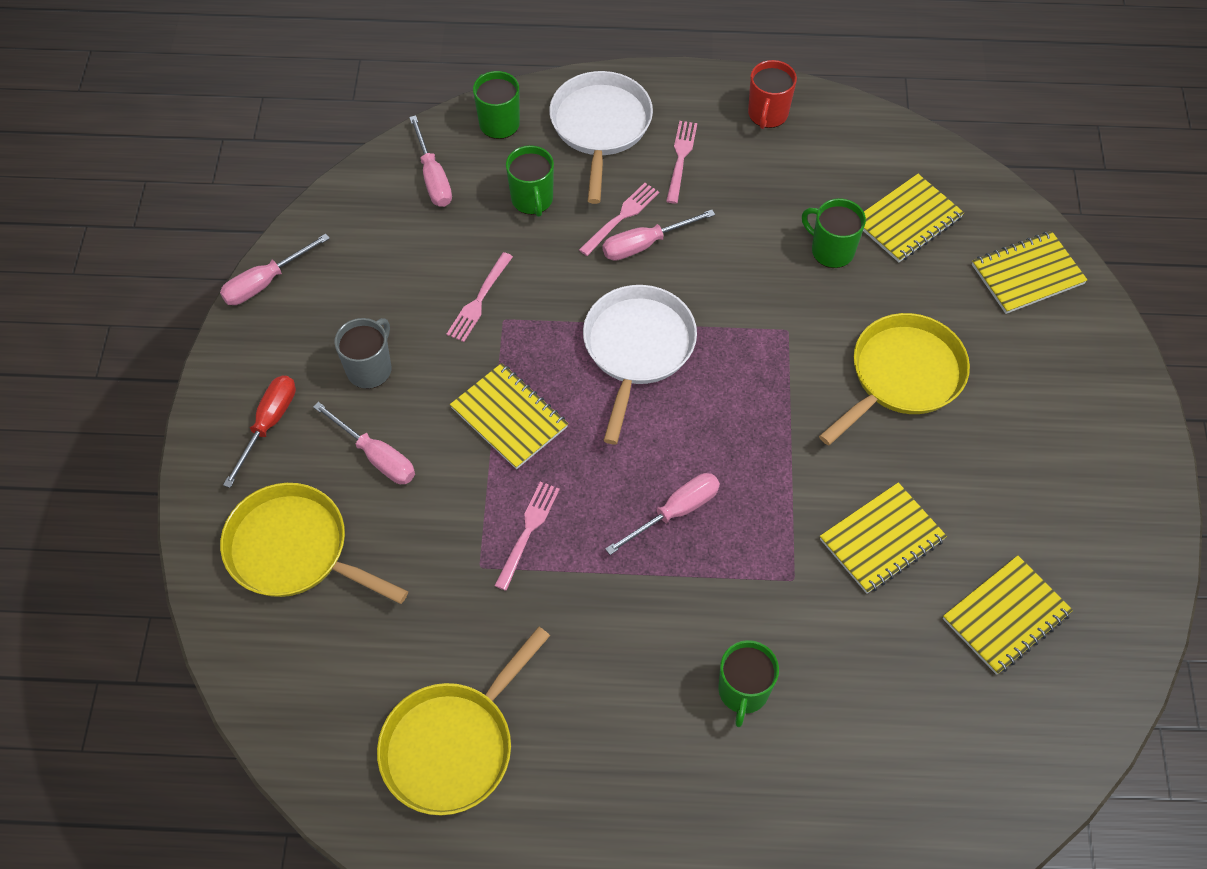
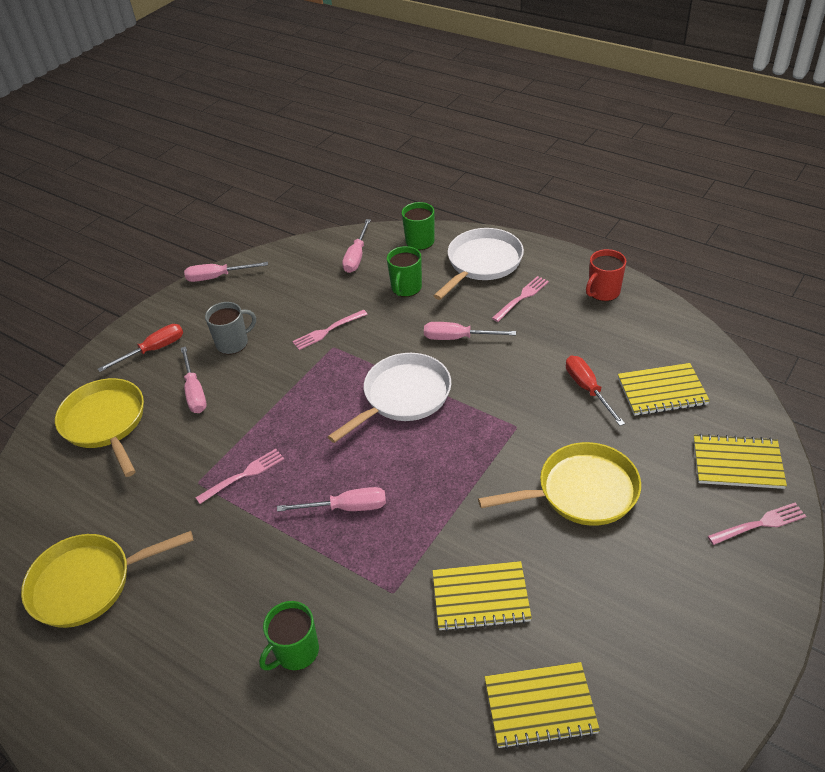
camera: 35 degrees right, 15 degrees down
yellow notebook [450,363,568,469] -> none
pink fork [579,183,659,256] -> pink fork moved to [708,503,806,545]
green mug [802,198,866,268] -> red screwdriver [566,356,625,426]

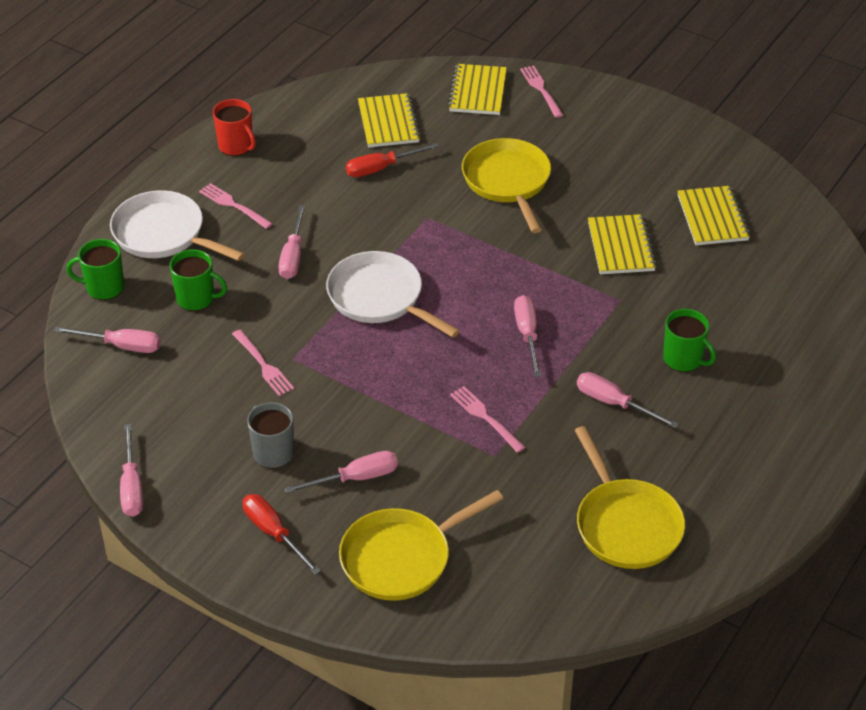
camera: 95 degrees left, 0 degrees up
none -> pink screwdriver [577,372,678,428]

